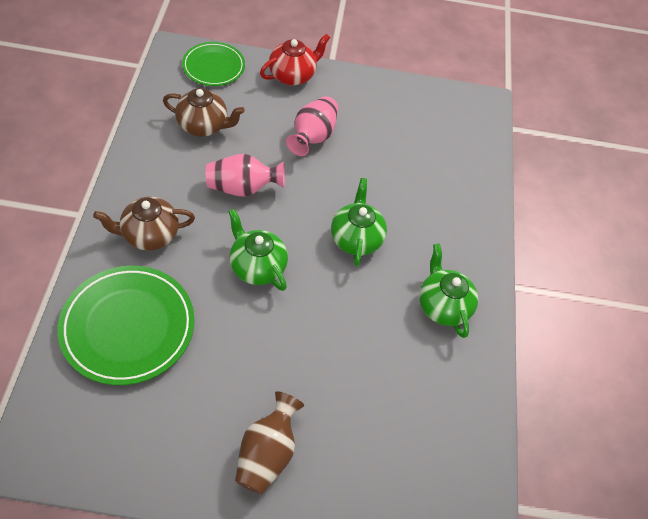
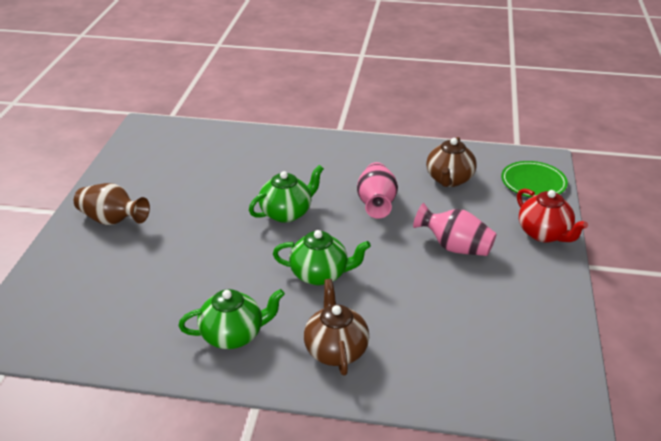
camera: 100 degrees right, 20 degrees down
green plate [57,266,195,385] -> none
brown teapot [93,197,195,250] -> brown teapot moved to [304,279,369,375]

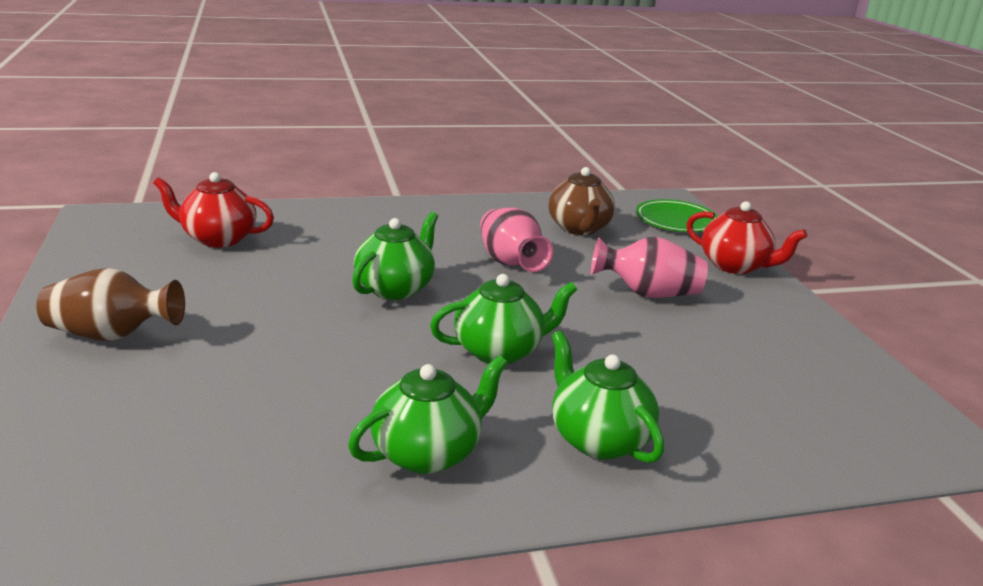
camera: 25 degrees left, 10 degrees down
brown teapot [304,279,369,375] -> green teapot [552,331,664,463]
none -> red teapot [153,172,274,248]

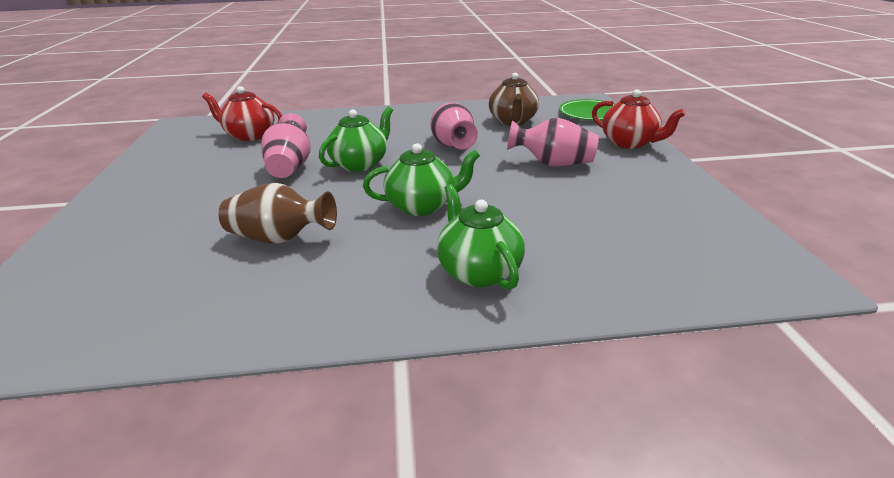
camera: 10 degrees right, 5 degrees up
brown vase [36,268,185,341] -> brown vase moved to [218,183,337,244]
green teapot [348,355,508,474] -> none
none -> pink vase [261,113,311,178]

